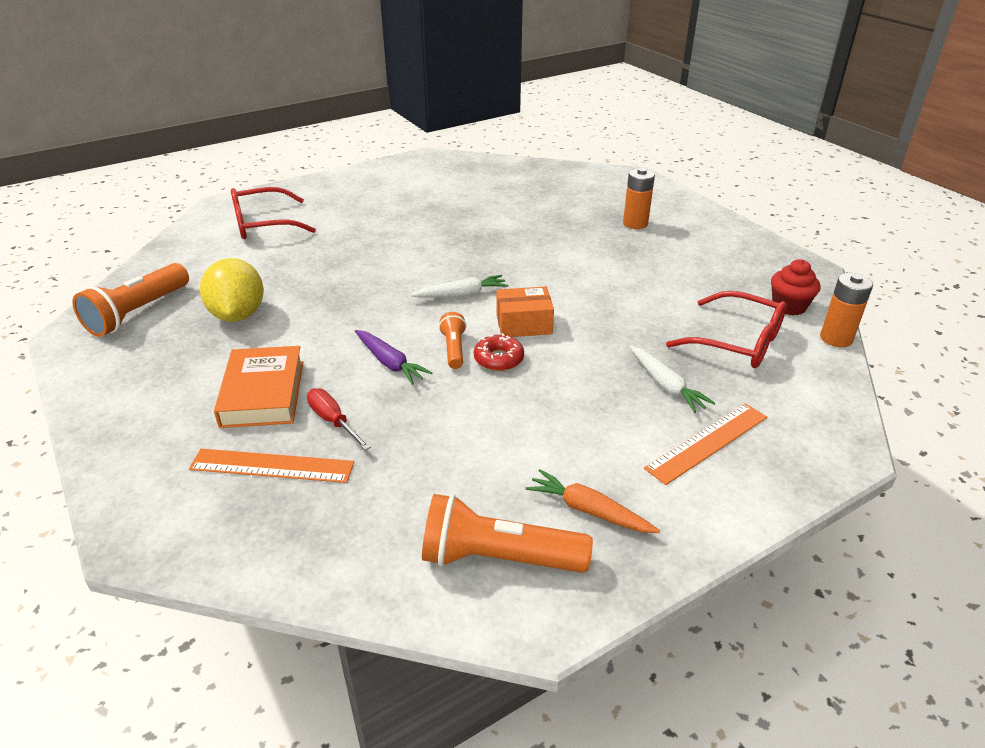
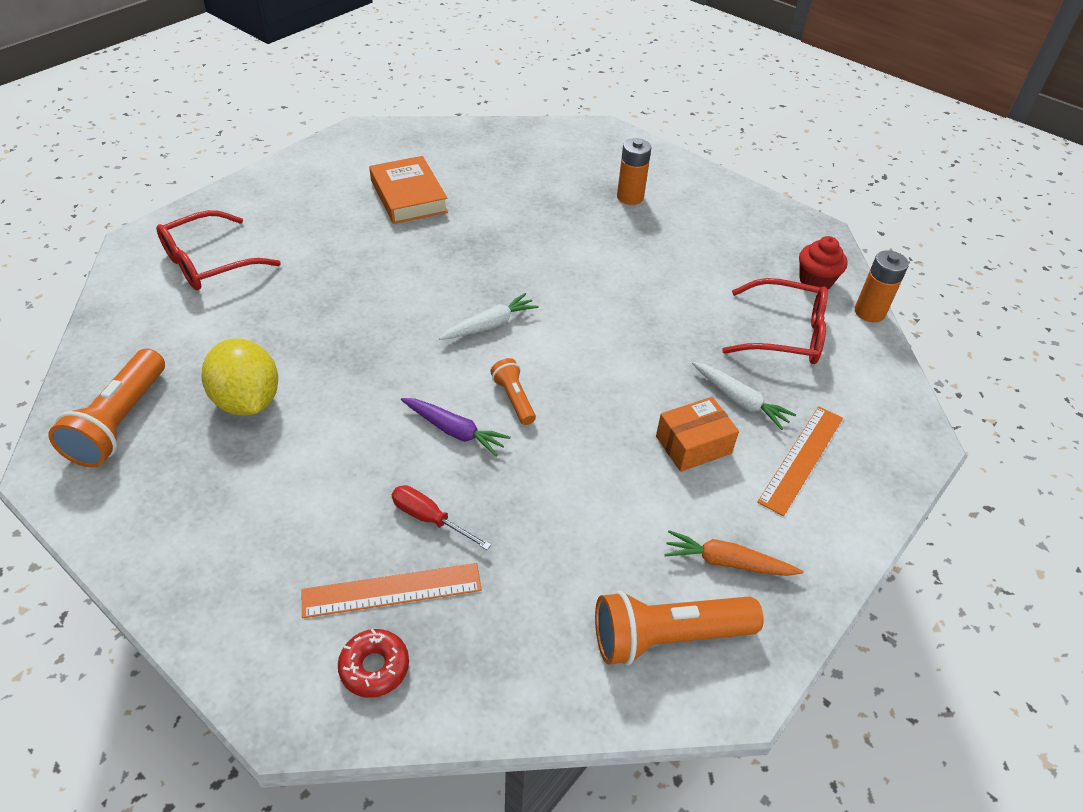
camera: 20 degrees left, 10 degrees up
orange book [214,346,303,428] -> orange book moved to [369,156,448,224]
red donut [474,333,524,371] -> red donut moved to [338,629,409,698]
orange box [496,286,554,337] -> orange box moved to [656,397,739,472]

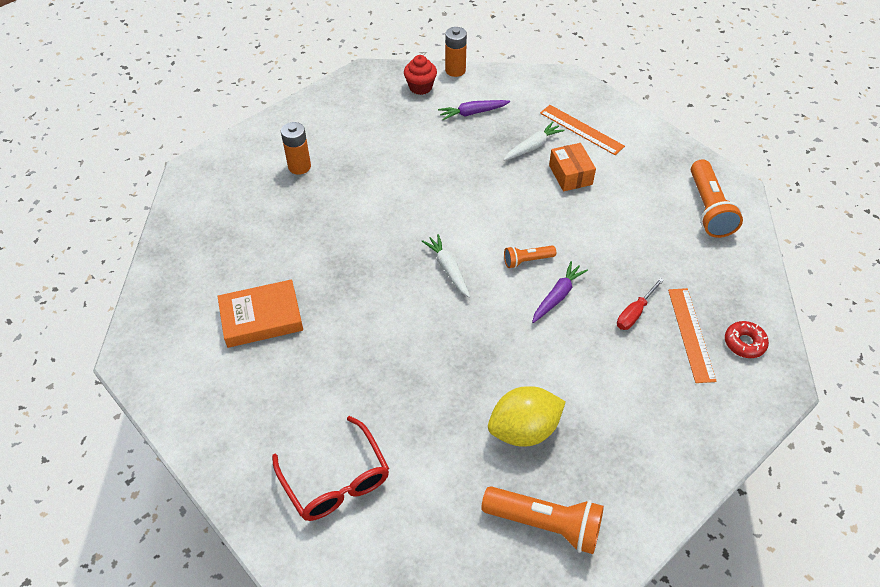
camera: 80 degrees left, 5 degrees up
orange carrot [665,530,803,576] -> none
red glasses [722,278,828,364] -> purple carrot [438,100,510,120]

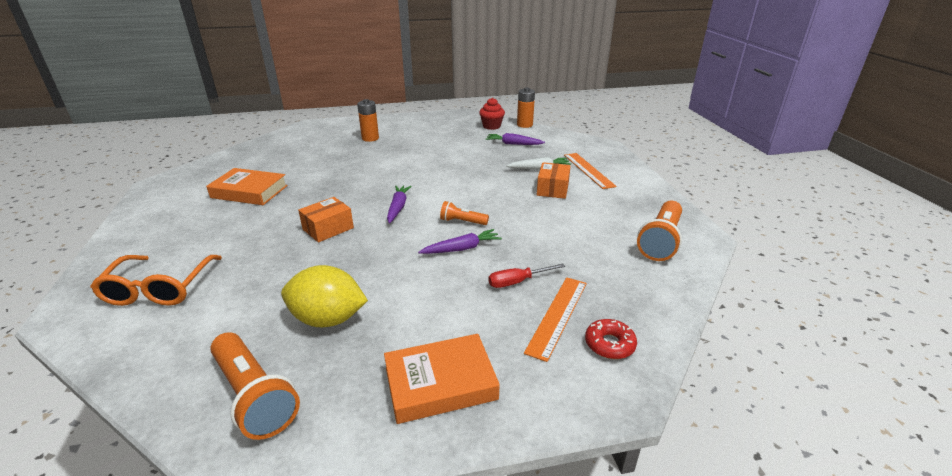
camera: 30 degrees right, 20 degrees down
red glasses [272,416,389,521] -> orange glasses [90,255,222,306]
white carrot [422,234,470,298] -> purple carrot [387,185,412,223]
none -> orange box [298,197,354,242]
none -> orange book [384,334,500,424]

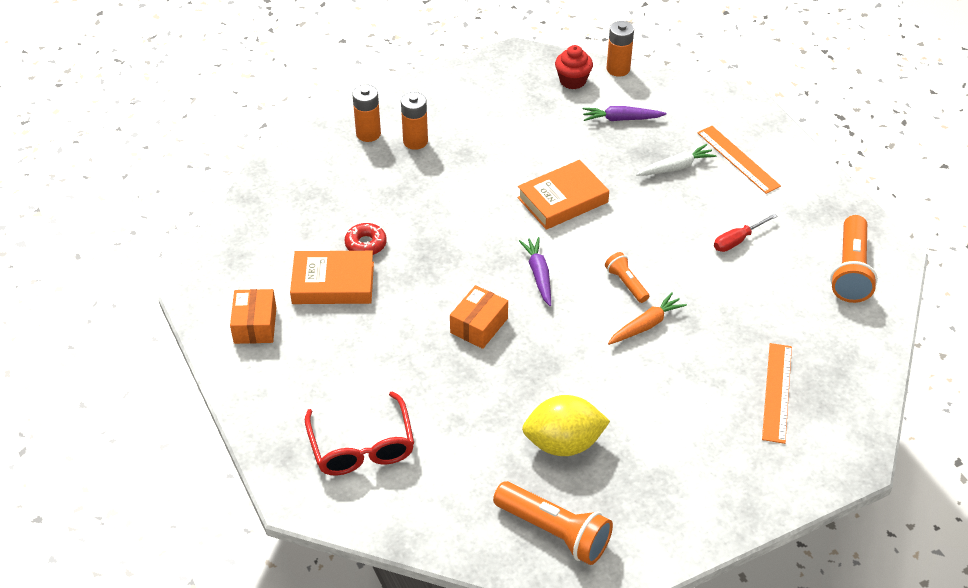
camera: 15 degrees left, 15 degrees up
orange glasses [90,255,222,306] -> red glasses [305,391,414,475]
orange book [384,334,500,424] -> orange book moved to [517,160,609,230]
purple carrot [418,229,502,254] -> orange carrot [608,292,687,345]
orange flashlight [440,201,489,225] -> orange flashlight turned 60 degrees clockwise [605,252,649,303]
red screwdriver [489,264,565,288] -> red screwdriver moved to [714,213,778,252]
orange box [537,162,571,199] -> orange box moved to [230,289,277,344]
red donut [585,319,637,359] -> red donut moved to [345,223,387,255]
none -> orange battery [352,85,381,142]

